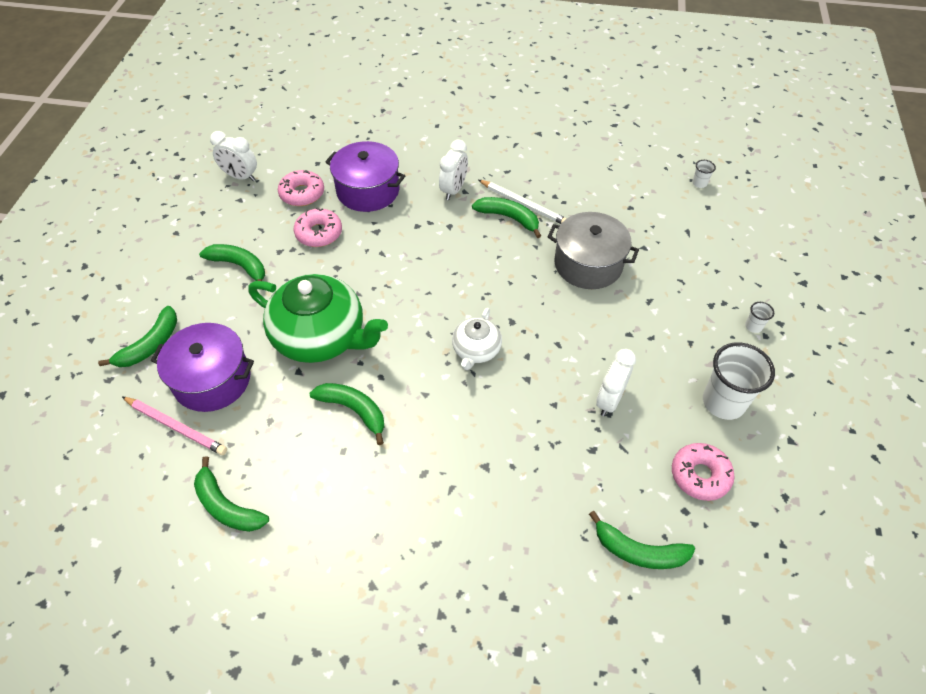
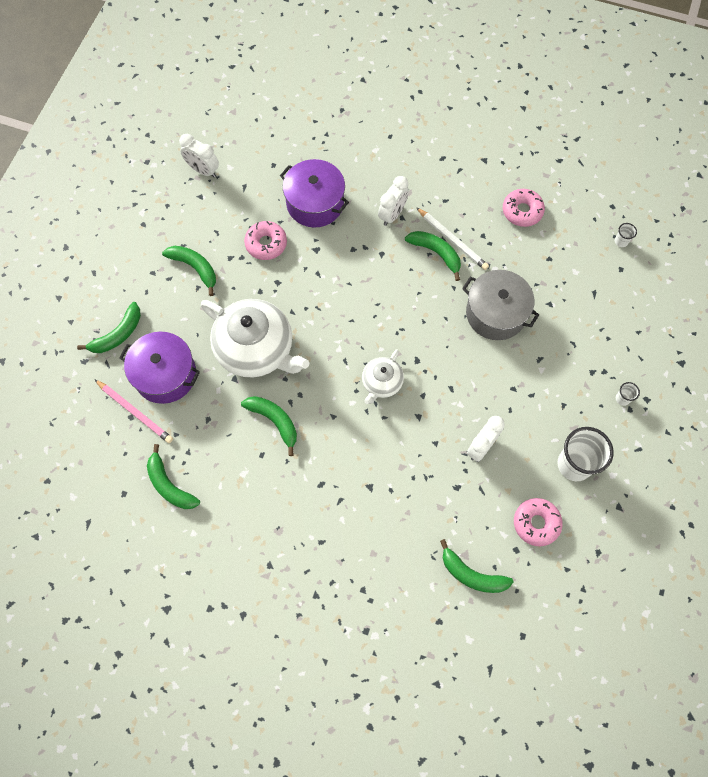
camera: 10 degrees right, 15 degrees up
green teapot [248,274,388,363] -> white teapot [201,299,309,377]
pink donut [278,170,324,206] -> pink donut moved to [503,189,545,227]

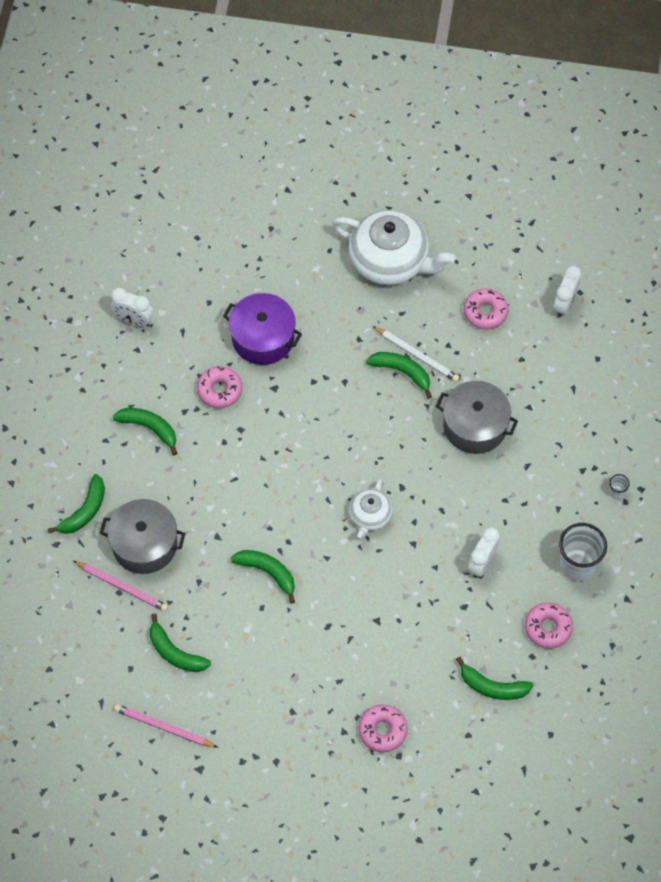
camera: 10 degrees left, 5 degrees down
purple pot [119,332,200,404] -> grey pot [100,499,185,574]
white teapot [201,299,309,377] -> white teapot moved to [332,210,455,285]
white clock [378,176,409,226] -> white clock moved to [553,266,581,318]
white cup [615,223,637,247] -> none
none -> pink pencil [114,704,218,748]
none -> pink donut [359,704,408,753]

